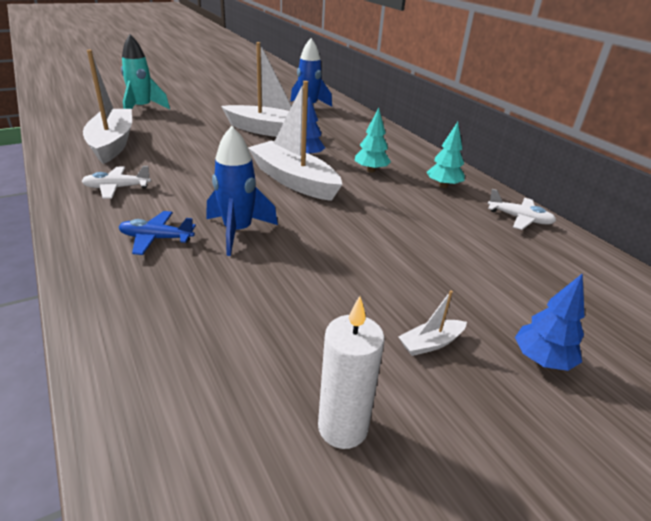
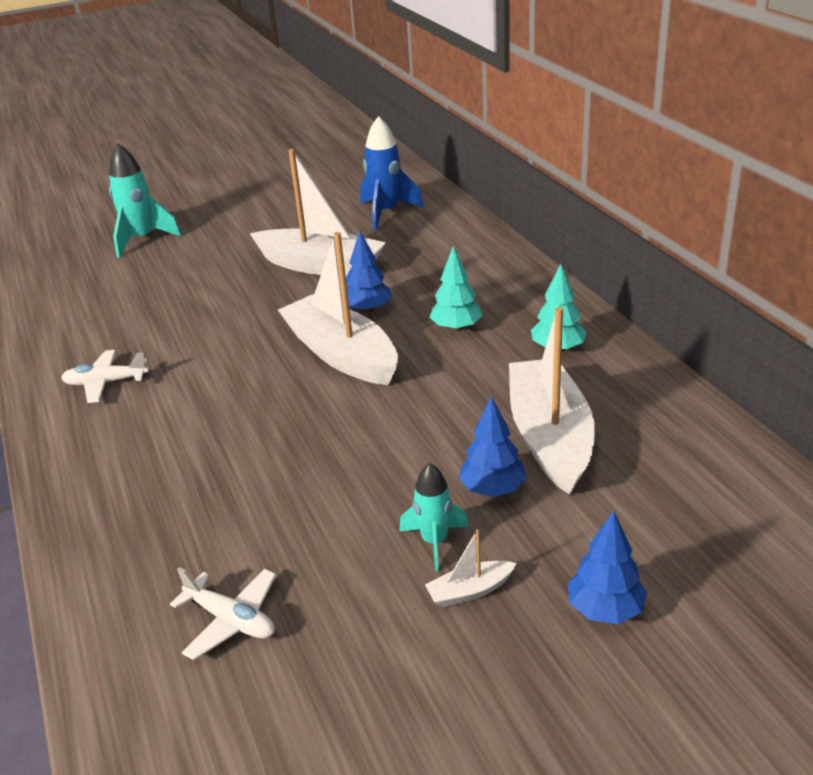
camera: 10 degrees right, 0 degrees up
white boat [83,50,132,164] -> white boat moved to [509,307,595,495]
blue plane [119,211,196,255] -> none
blue rocket [207,126,278,256] -> none
white candle [318,296,385,449] -> none
white plane [488,189,556,230] -> white plane moved to [170,567,276,660]
none -> turquoise rocket [399,463,469,572]
none -> blue tree [459,396,527,497]

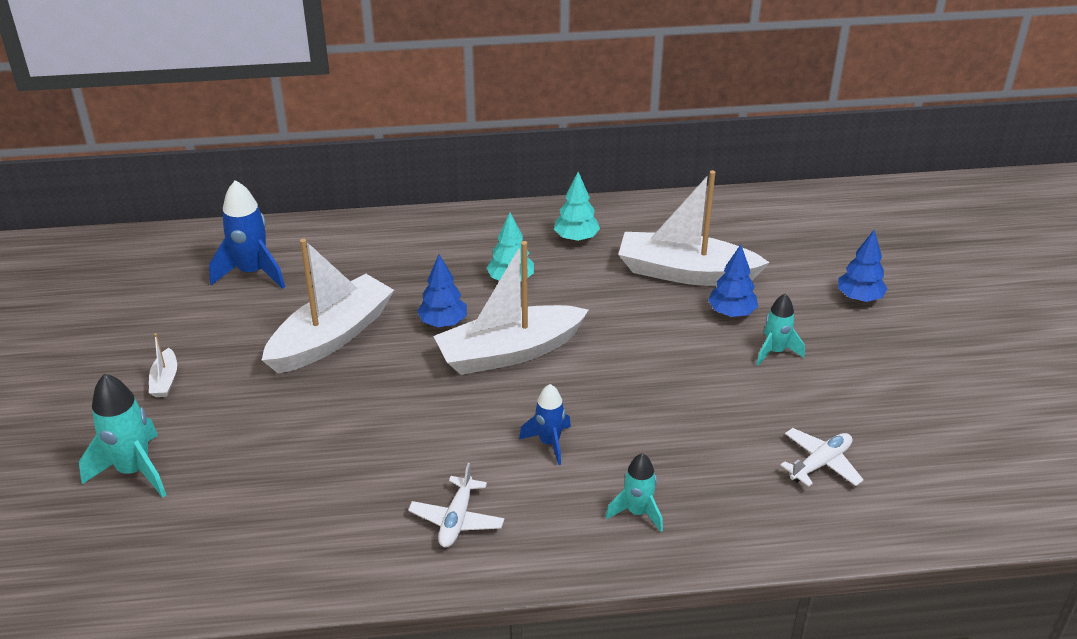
camera: 75 degrees left, 5 degrees up
white boat [425,529,517,608] -> white boat moved to [149,333,177,397]
none -> blue rocket [519,384,571,465]
none -> turquoise rocket [606,453,663,532]

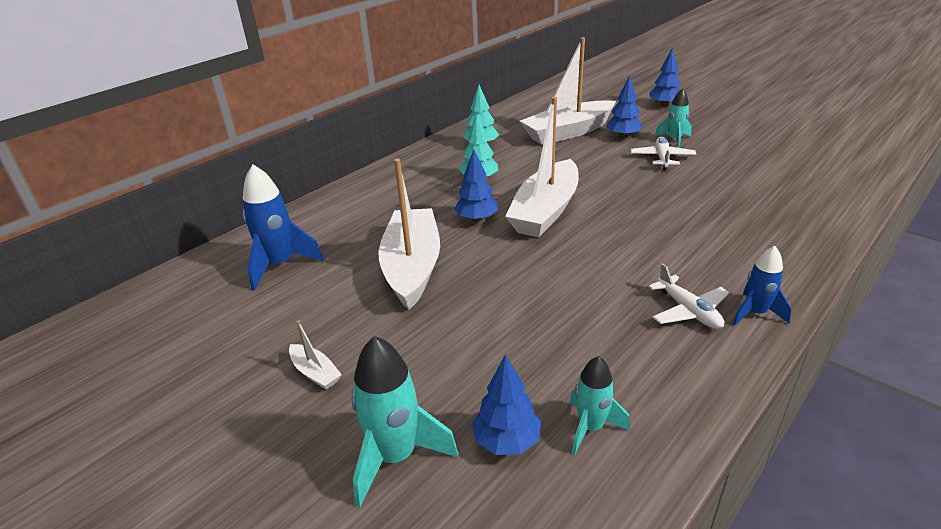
camera: 40 degrees left, 5 degrees down
blue rocket [519,384,571,465] -> blue rocket moved to [733,246,791,326]
turquoise rocket [606,453,663,532] -> turquoise rocket moved to [570,356,630,455]
white plane [780,428,864,487] -> white plane moved to [631,137,696,170]
none -> blue tree [472,354,541,455]

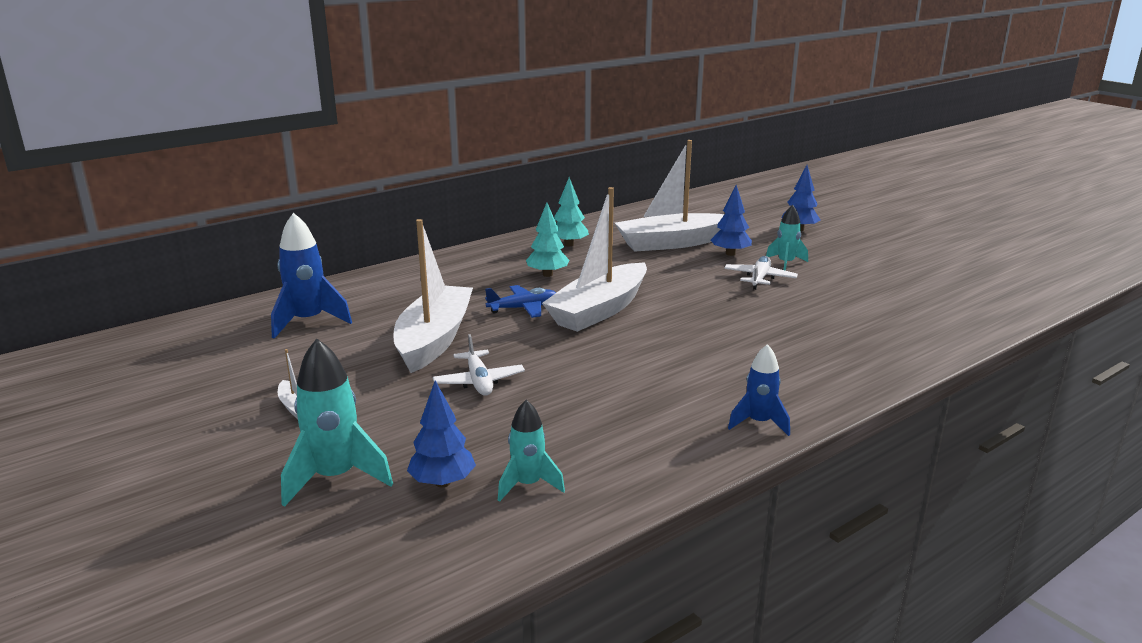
camera: 10 degrees right, 10 degrees down
blue tree [454,149,498,222] -> blue plane [485,285,556,318]
white plane [648,263,729,329] -> white plane moved to [433,334,525,395]

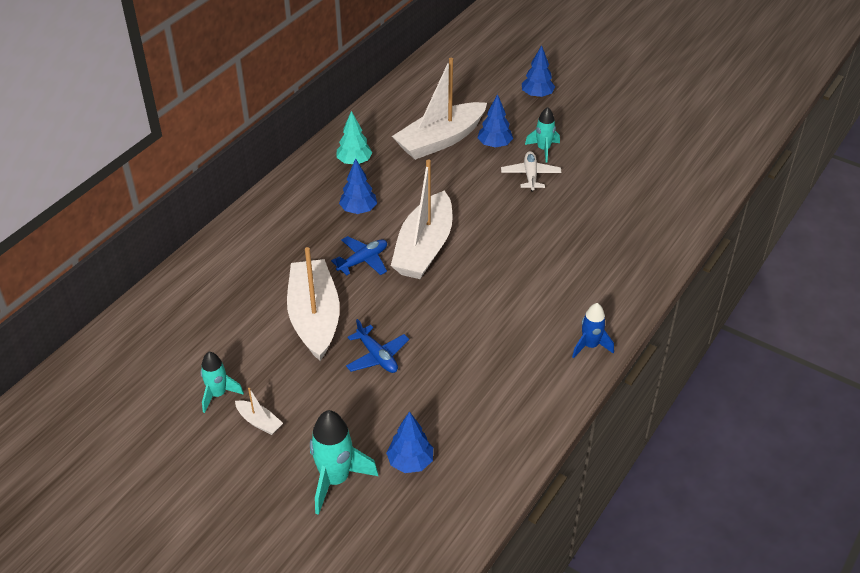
camera: 20 degrees left, 20 degrees up
blue rocket [271,213,352,339] -> none
white plane [433,334,525,395] -> blue plane [346,319,409,373]
turquoise rocket [498,400,565,502] -> turquoise rocket moved to [201,352,244,413]
turquoise tree [526,203,570,277] -> blue tree [339,158,377,214]

